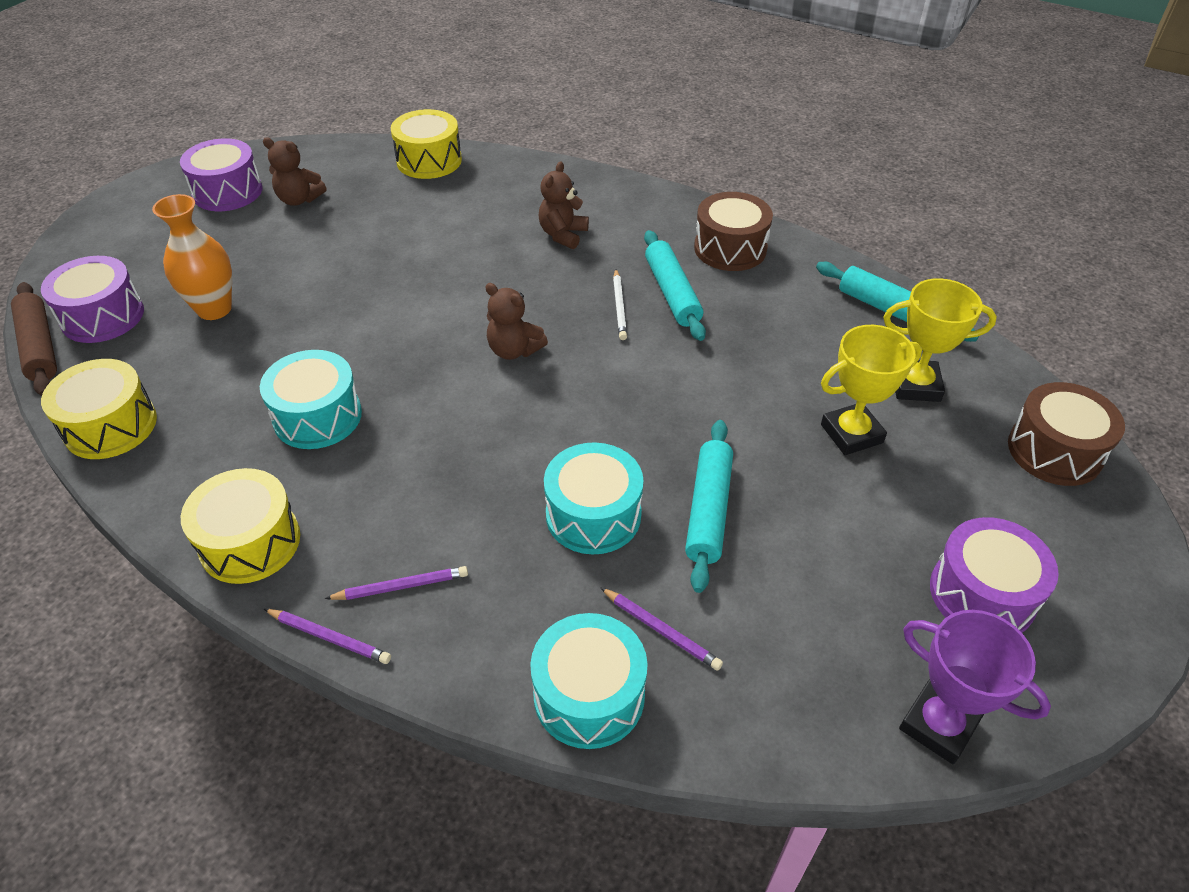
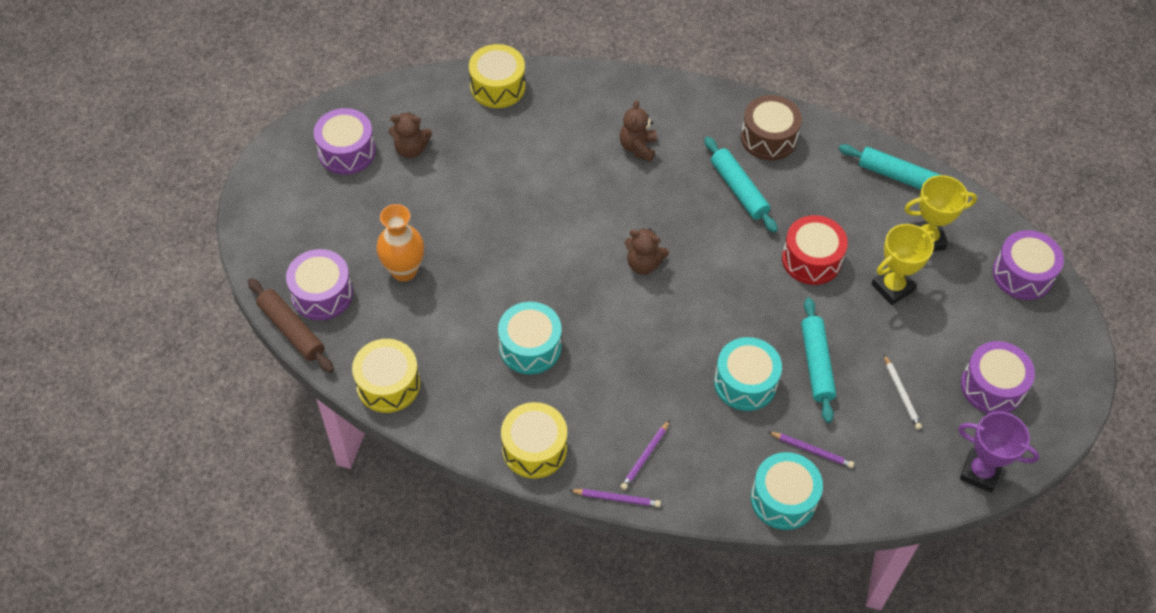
camera: 15 degrees left, 10 degrees up
purple pencil [325,566,468,600] -> purple pencil turned 150 degrees clockwise [620,420,670,490]
white pencil [613,269,627,340] -> white pencil moved to [884,354,922,430]
brown drum [1008,382,1125,486] -> purple drum [993,230,1064,300]
none -> red drum [782,215,848,285]

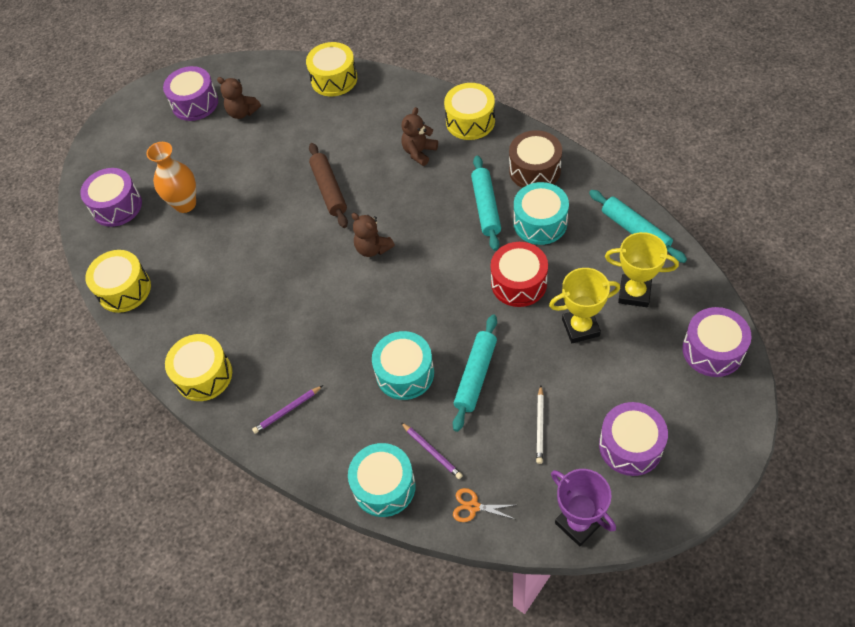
camera: 30 degrees right, 0 degrees up
brown rolling pin [248,278,334,373] -> brown rolling pin moved to [309,143,348,228]
turquoise drum [498,302,562,374] -> turquoise drum moved to [514,182,569,245]
purple pencil [569,489,661,507] -> none
none -> yellow drum [444,83,495,140]
none -> orange scissors [453,488,515,522]

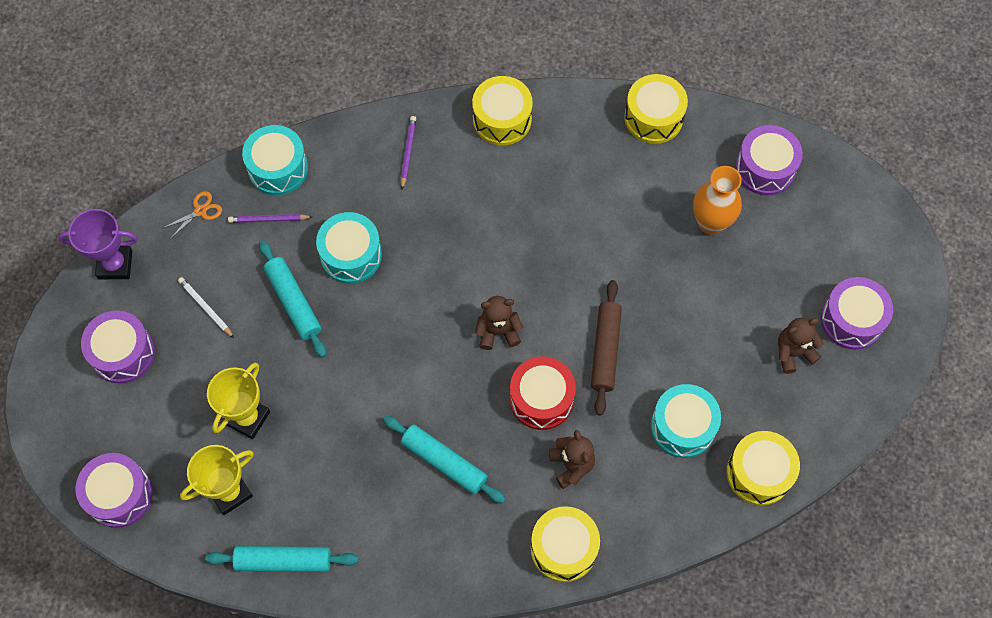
camera: 125 degrees right, 10 degrees up
brown rolling pin [309,143,348,228] -> brown rolling pin turned 75 degrees clockwise [591,280,622,416]
red drum [491,242,548,307] -> red drum moved to [510,356,576,430]
brown drum [509,130,562,188] -> none
turquoise drum [514,182,569,245] -> turquoise drum moved to [651,384,721,458]

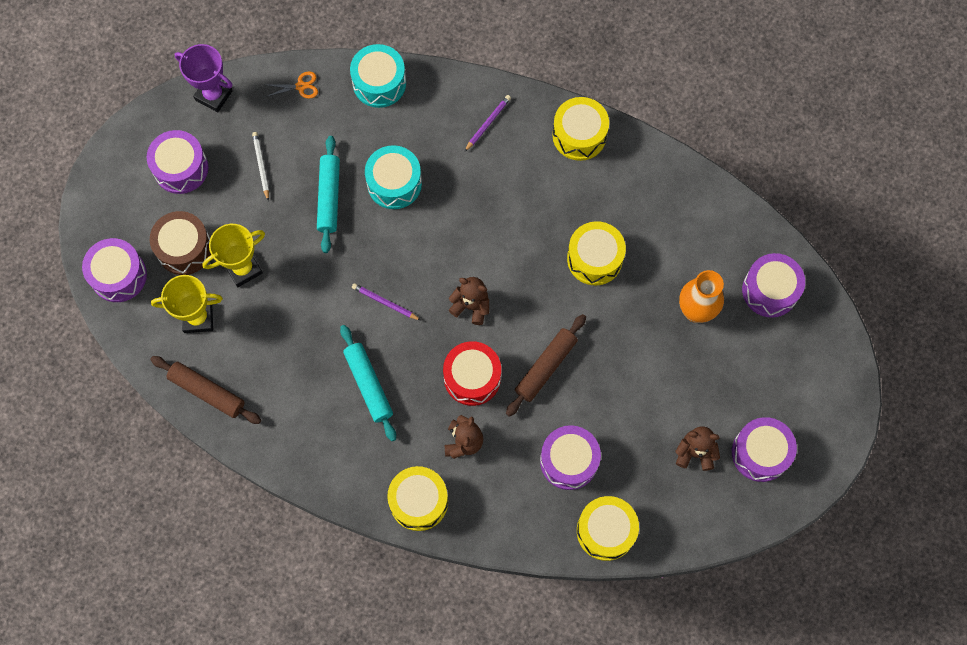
camera: 30 degrees right, 5 degrees up
turquoise rolling pin [205,546,358,572] -> brown rolling pin [150,356,261,424]
purple pencil [228,214,312,223] -> purple pencil moved to [352,283,421,320]
yellow drum [624,74,688,144] -> yellow drum moved to [567,221,626,285]
turquoise drum [651,384,721,458] -> purple drum [540,425,601,490]
none -> brown drum [150,211,211,275]

